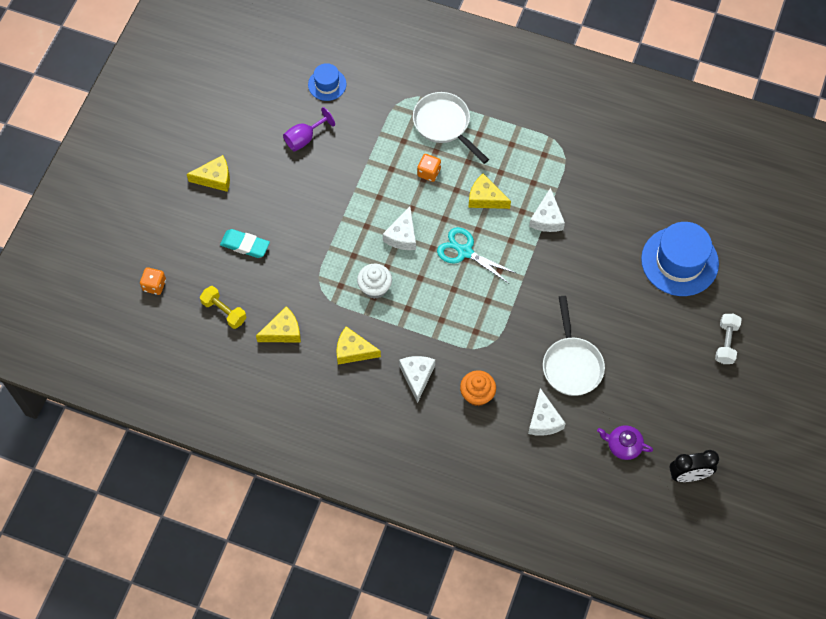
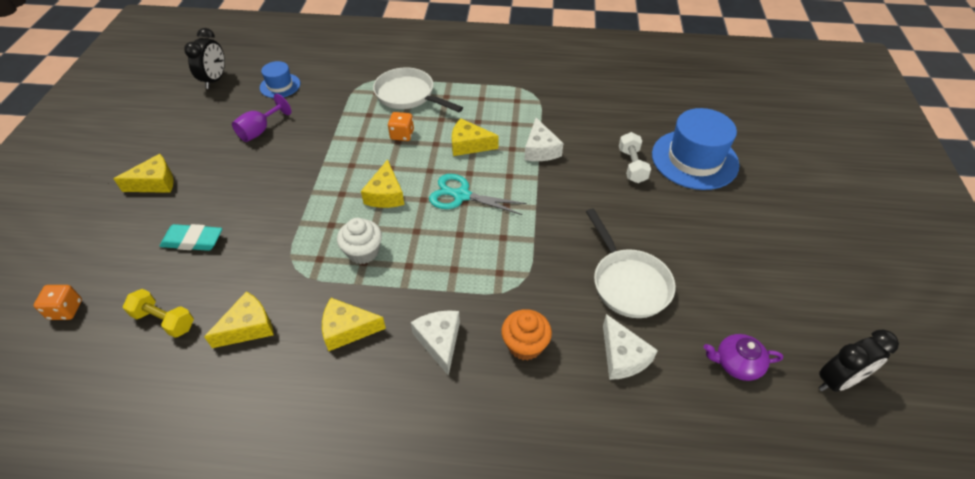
camera: 15 degrees left, 15 degrees down
white cheese [383,206,416,250] -> yellow cheese [361,159,404,208]
white dumbbell [715,314,742,364] -> white dumbbell moved to [619,132,651,183]
none -> black clock [184,28,225,89]

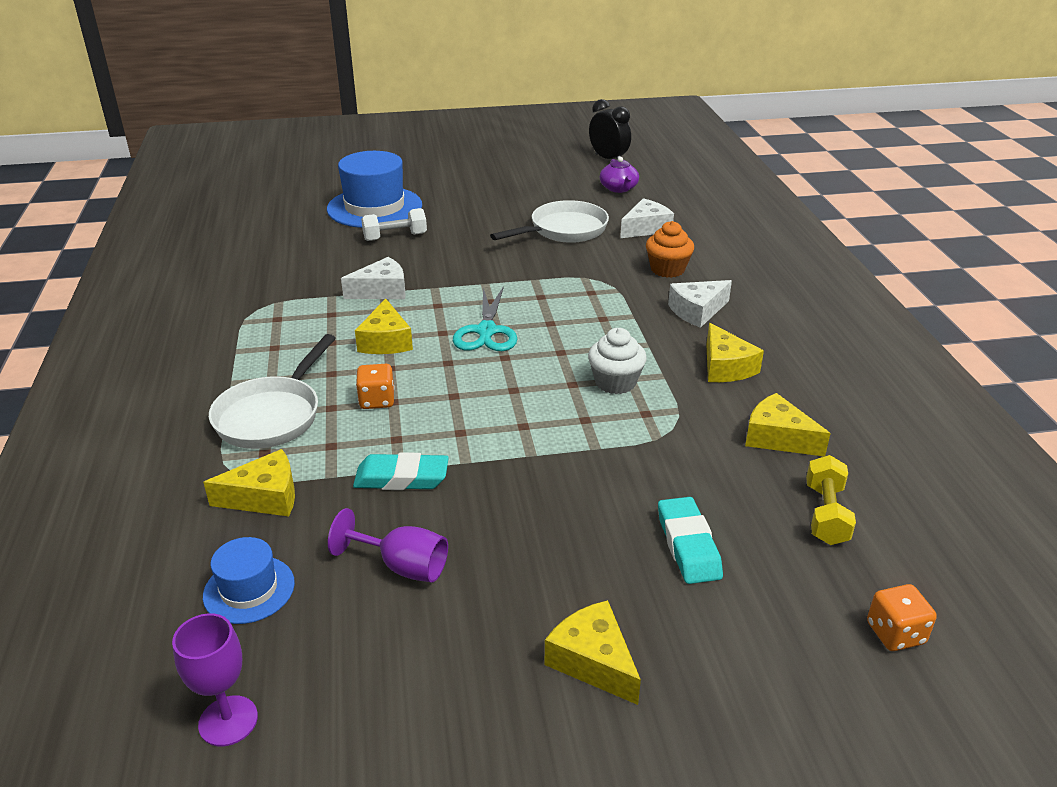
camera: 105 degrees left, 15 degrees down
black clock [184,28,225,89] -> purple goblet [172,613,258,746]
yellow cheese [361,159,404,208] -> yellow cheese moved to [203,449,295,516]
none -> turquoise eraser [353,452,449,490]

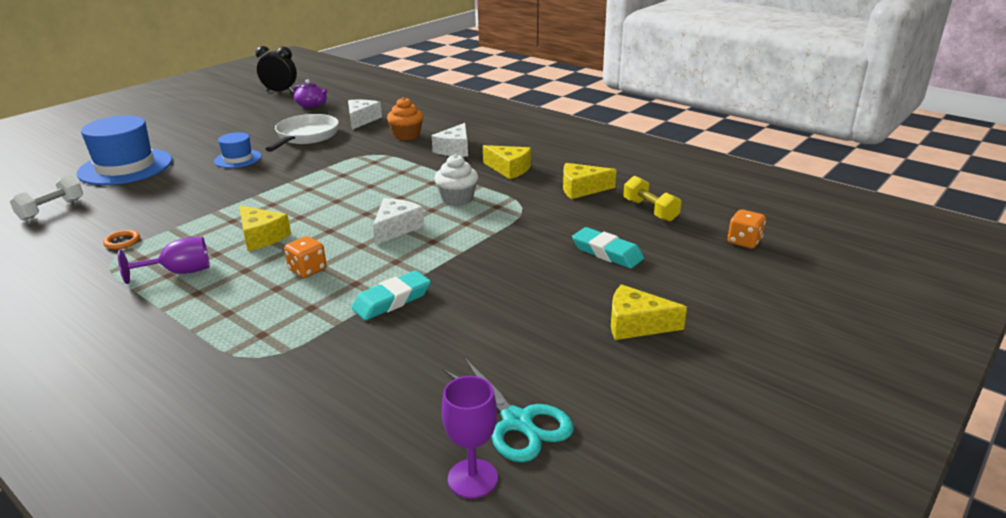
camera: 40 degrees left, 5 degrees down
yellow cheese [203,449,295,516] -> none
blue hat [203,537,295,624] -> blue hat moved to [214,132,262,168]
white pan [209,334,336,449] -> none
purple goblet [328,508,448,582] -> purple goblet moved to [118,237,209,284]
white cheese [341,257,406,299] -> white cheese moved to [373,198,425,245]
white dumbbell [361,208,427,241] -> white dumbbell moved to [10,175,83,221]
turquoise scissors [453,286,517,351] -> turquoise scissors moved to [443,357,574,462]
none -> orange ring [103,230,140,249]

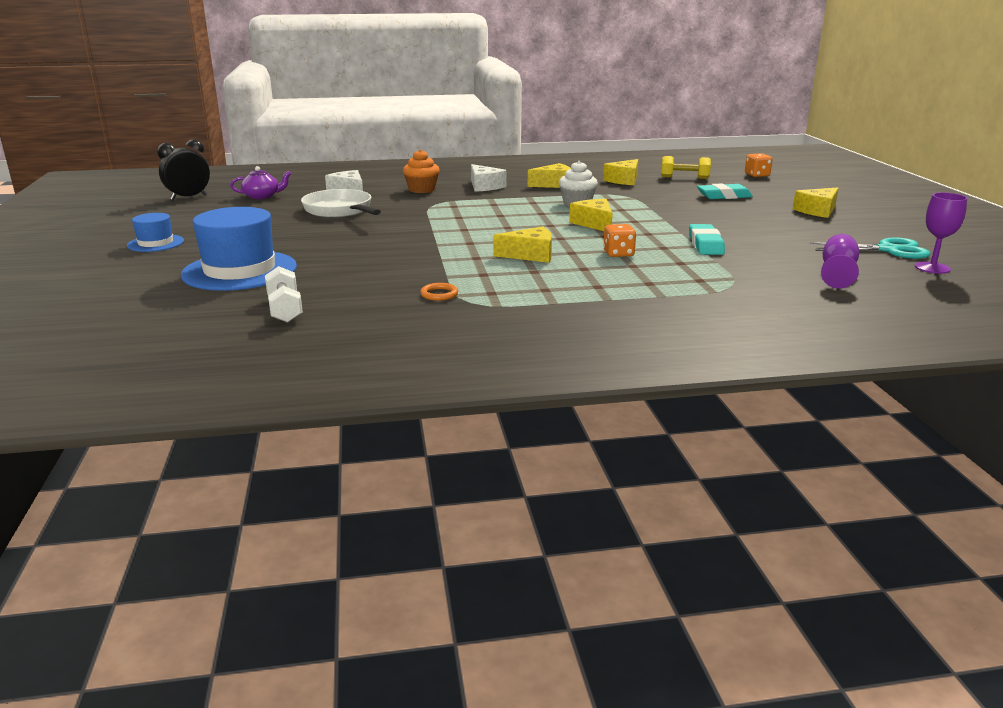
camera: 50 degrees left, 5 degrees down
purple goblet [118,237,209,284] -> purple goblet moved to [821,234,859,288]
blue hat [214,132,262,168] -> blue hat moved to [127,213,184,252]
white cheese [373,198,425,245] -> yellow cheese [569,199,613,231]

